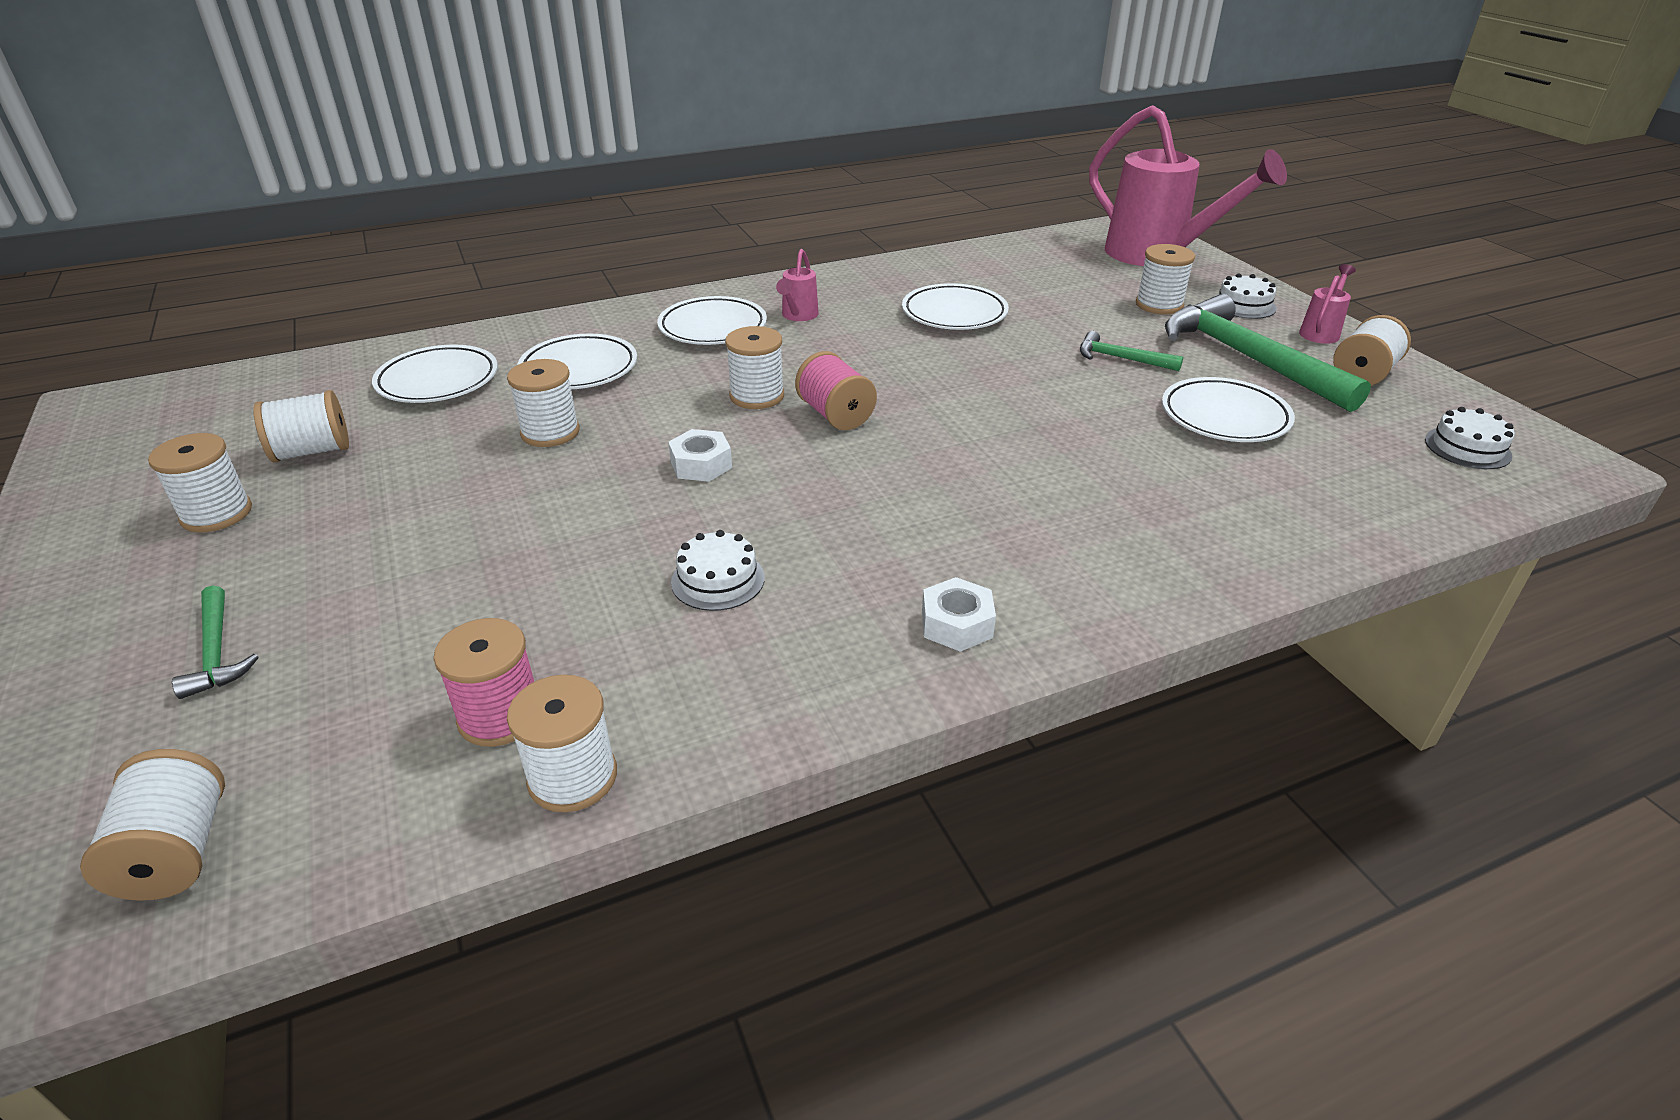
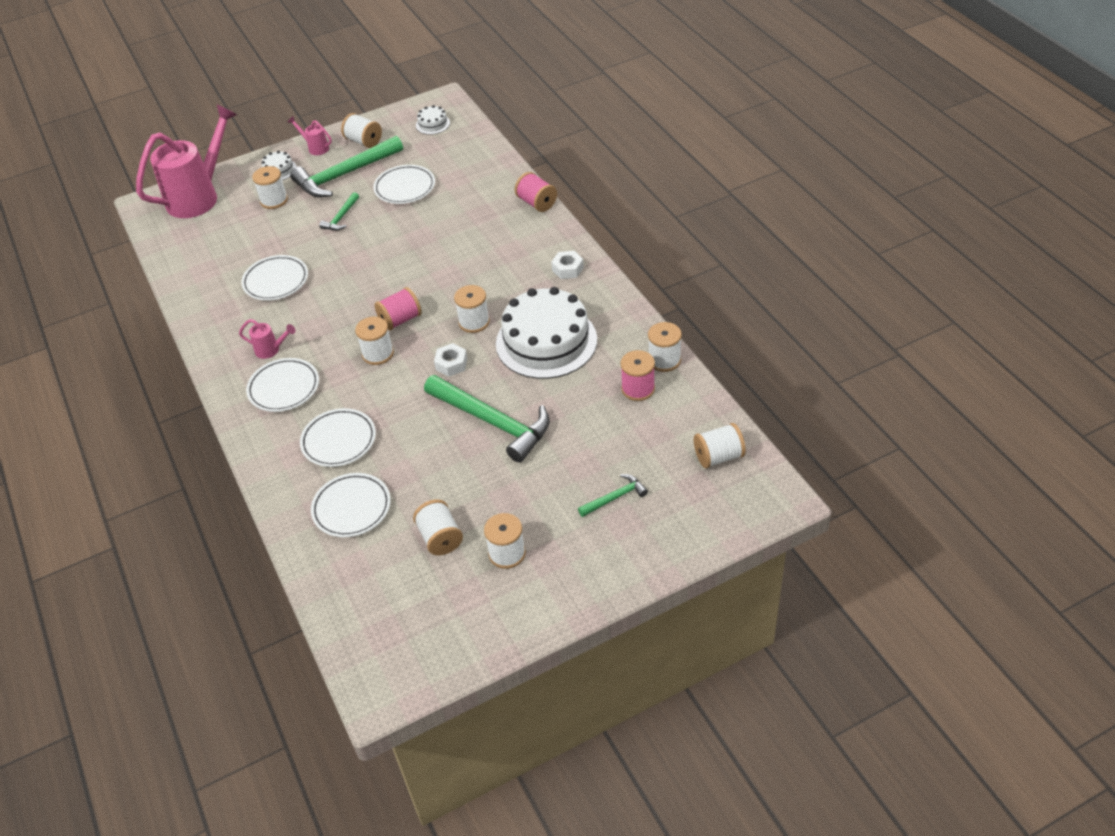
camera: 90 degrees left, 10 degrees up
white spool [507,359,580,447] -> white spool moved to [454,285,490,333]
white cake [671,530,765,611] -> white cake [496,287,597,379], size x2.41
none -> green hammer [424,375,550,462]
none -> pink spool [515,172,557,212]

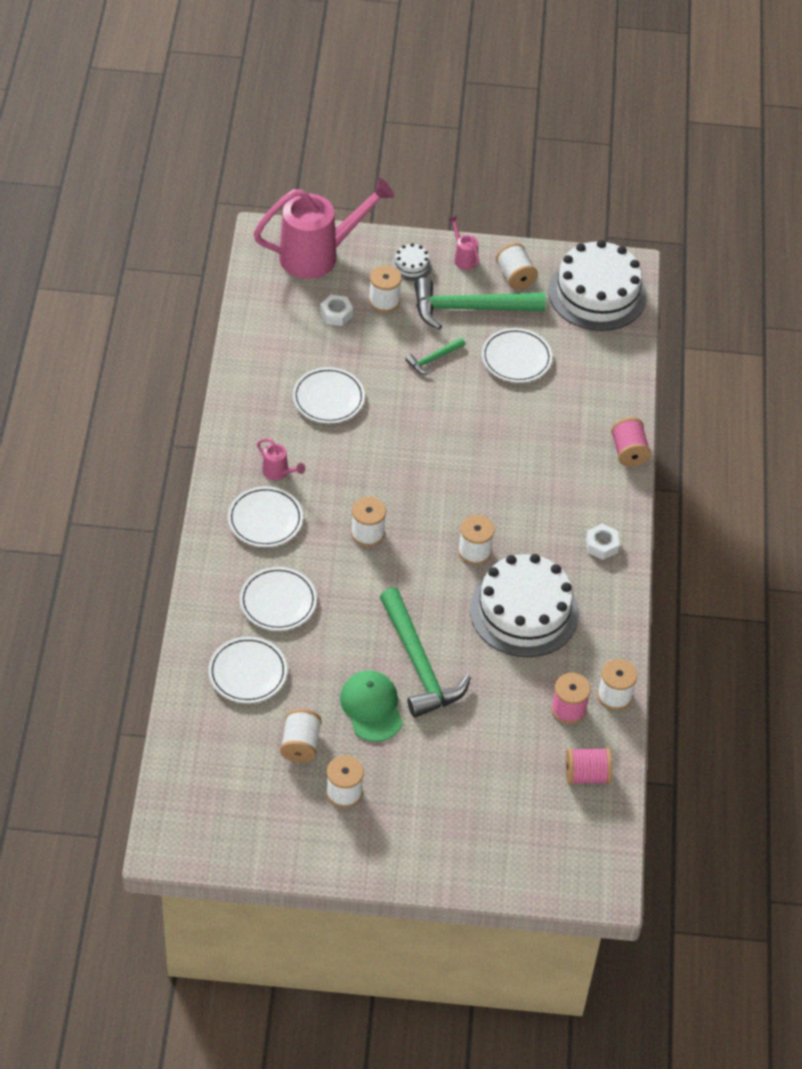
camera: 25 degrees right, 5 degrees up
pink spool [375,287,422,331] -> pink spool moved to [565,747,612,785]
white cake [416,105,450,135] -> white cake [548,240,647,331], size x2.41
white nut [434,343,467,376] -> white nut moved to [320,295,353,326]
green hammer [578,474,648,517] -> none
white spool [694,423,746,468] -> none
none -> green cap [340,670,403,742]

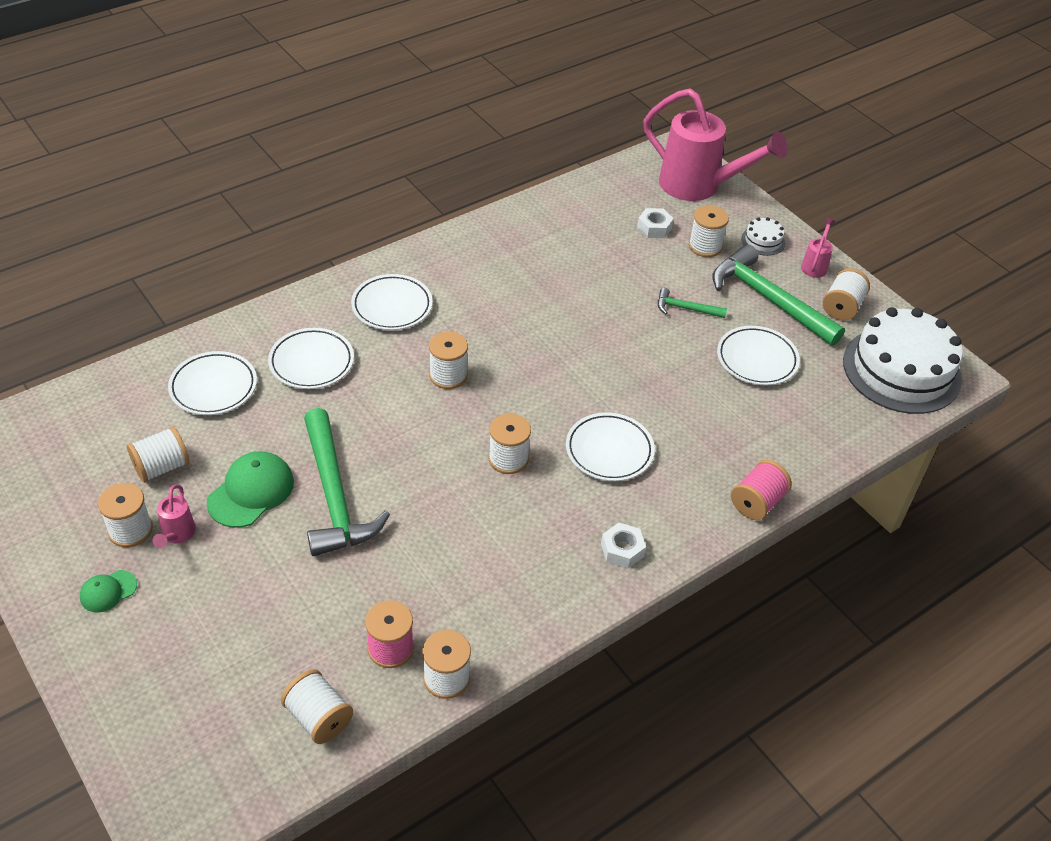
camera: 50 degrees right, 5 degrees down
pink watering can [257,438,306,480] -> pink watering can moved to [153,484,196,548]
white plate [293,367,365,423] -> white plate moved to [566,412,655,481]
green hammer [380,588,471,718] -> green hammer turned 45 degrees counterclockwise [304,408,390,556]
white cake [470,554,579,657] -> none
pink spool [565,747,612,785] -> white spool [281,669,353,744]
none -> green cap [80,570,137,613]

